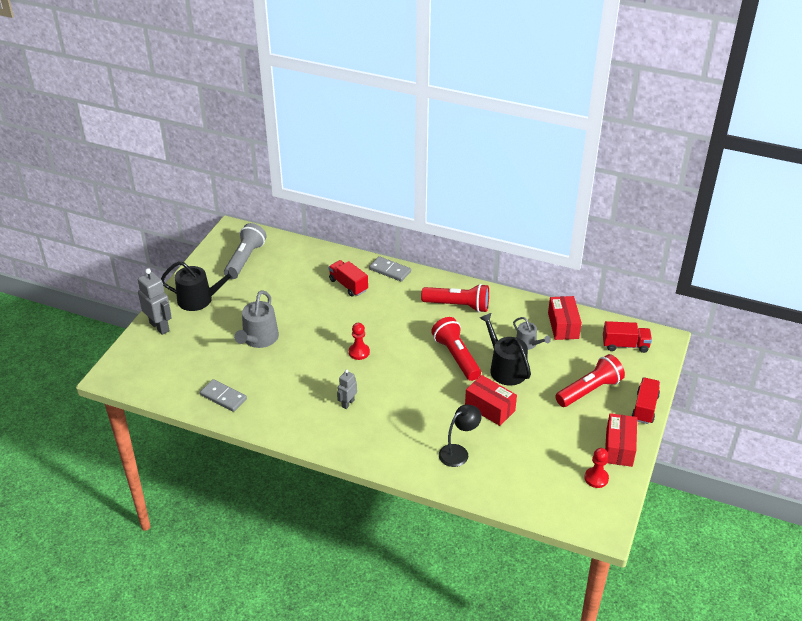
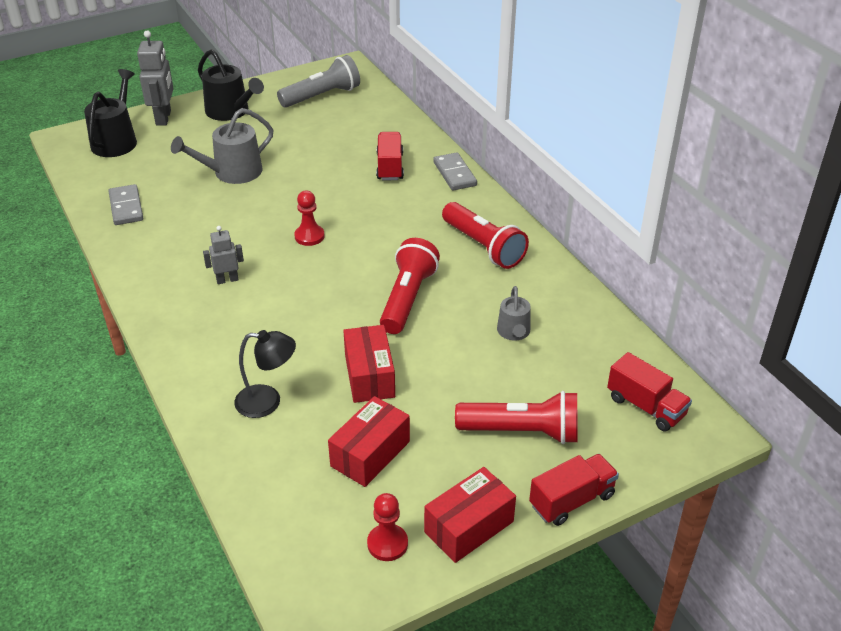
camera: 40 degrees right, 0 degrees up
black watering can [480,313,531,386] -> black watering can moved to [84,69,137,157]
red box [548,296,582,340] -> red box moved to [328,396,410,487]

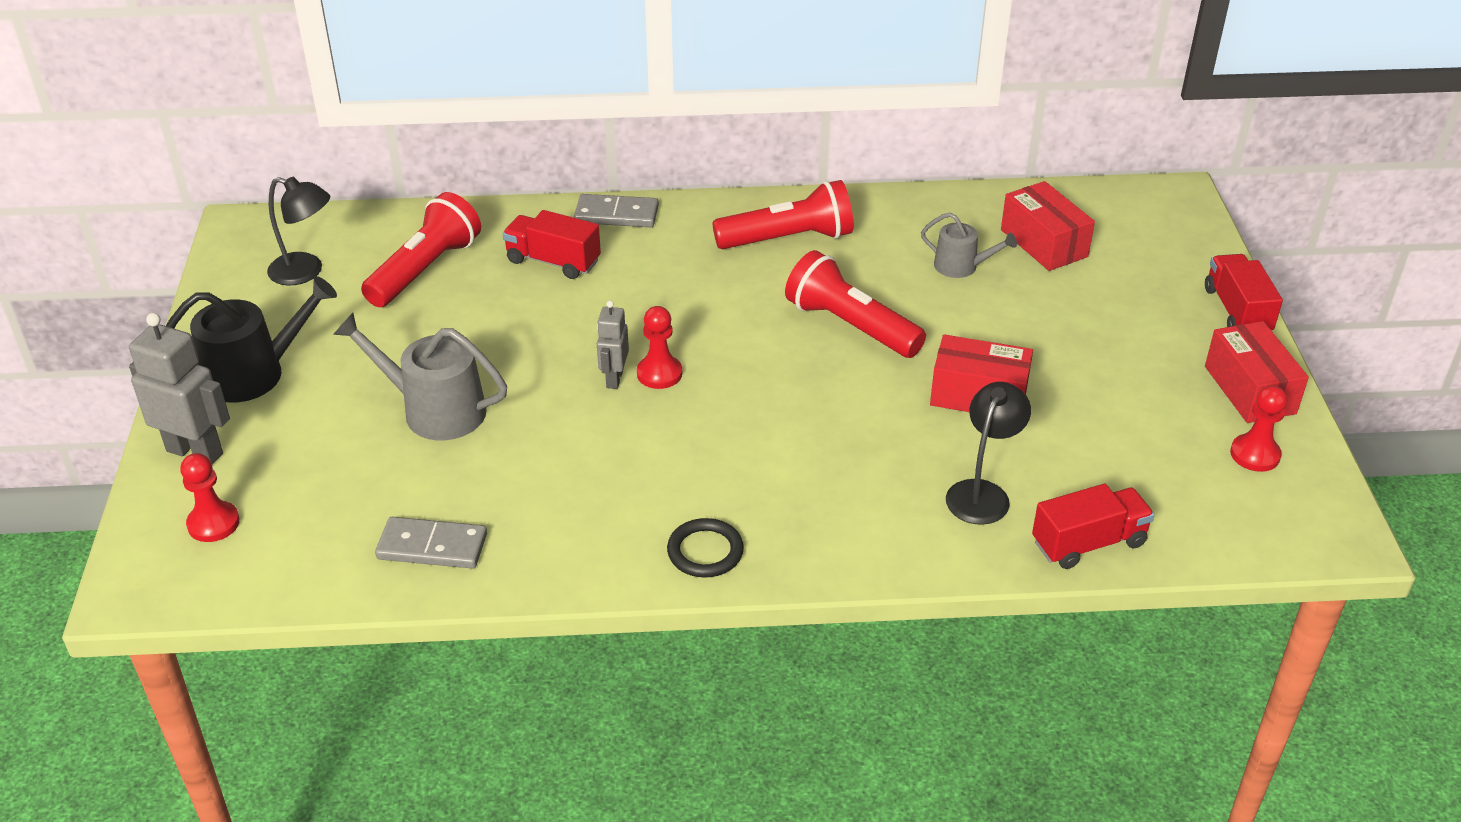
camera: 65 degrees left, 0 degrees up
black watering can [84,69,137,157] -> red pawn [180,453,240,542]
grey watering can [171,108,273,184] -> grey watering can turned 120 degrees clockwise [333,313,507,440]
grey robot [203,226,244,284] -> grey robot moved to [597,301,629,389]
grey flashlight [277,55,360,108] -> black lamp [267,177,330,286]
red box [328,396,410,487] -> red box moved to [1001,181,1095,271]
red flashlight [455,391,577,444] -> red flashlight moved to [361,192,481,307]
red truck [607,352,692,432] -> red truck moved to [1032,484,1155,569]
none -> black ring [667,518,744,578]

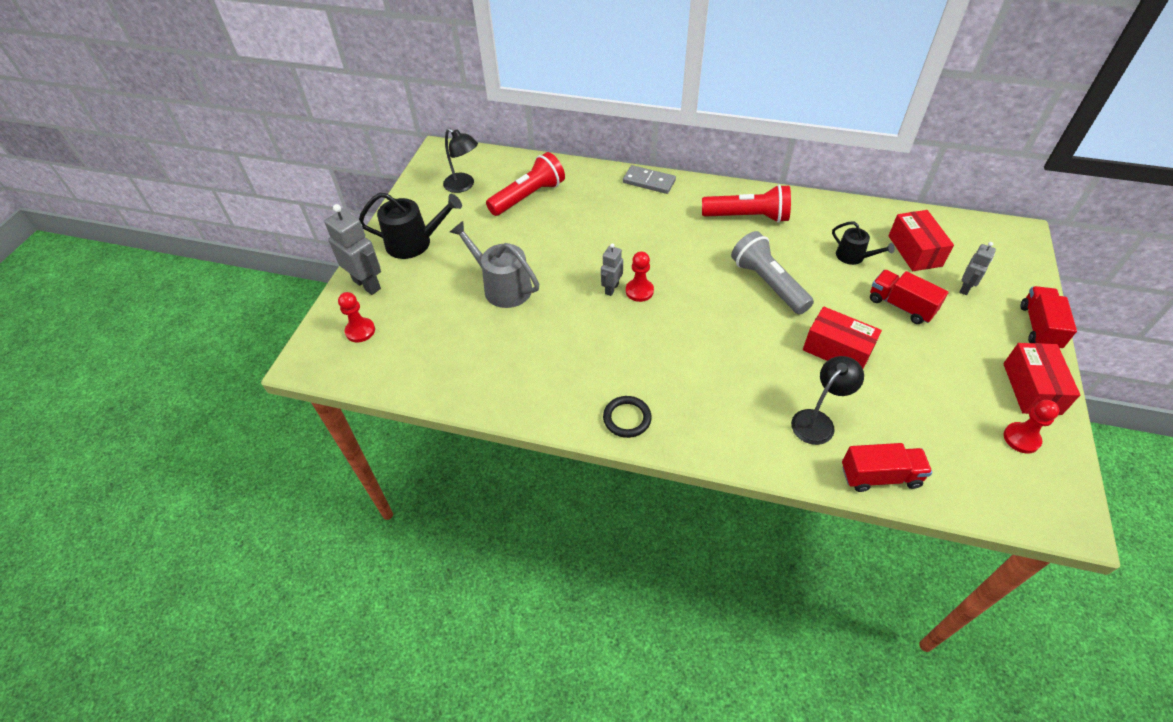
camera: 20 degrees right, 10 degrees up
grey domino [375,517,487,569] -> none
red truck [503,210,601,279] -> red truck moved to [870,270,949,324]
red flashlight [785,250,926,358] -> grey flashlight [731,231,814,315]
grey watering can [921,212,1017,278] -> black watering can [832,222,895,265]
none -> grey robot [959,242,996,295]

